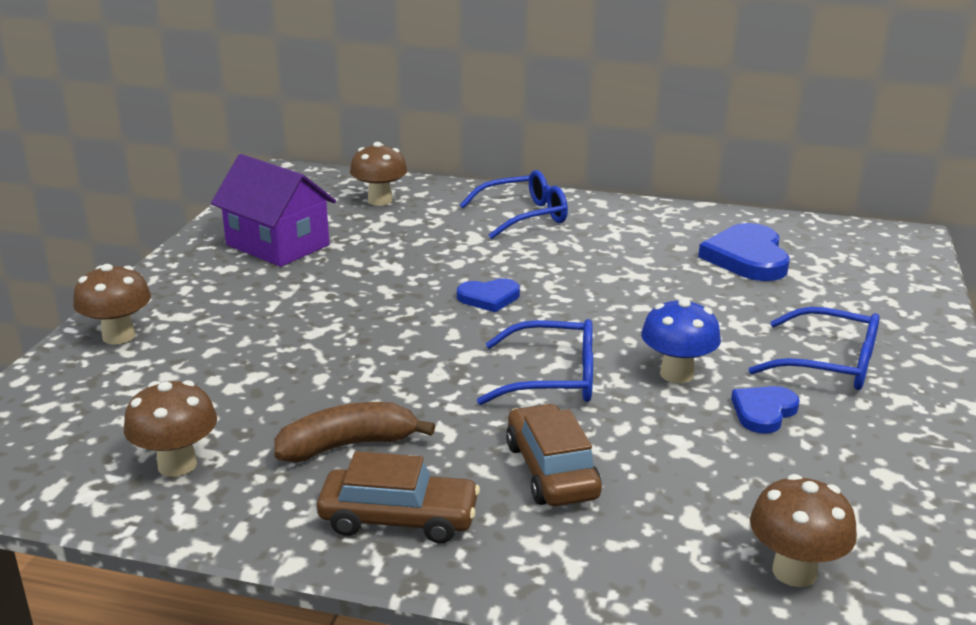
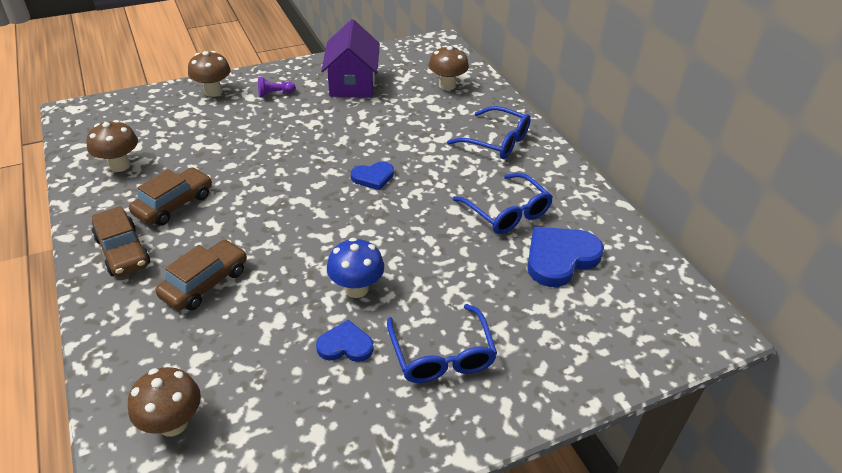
camera: 50 degrees right, 15 degrees up
brown banana [274,402,435,463] -> brown car [129,167,212,226]
blue heart [457,279,520,312] -> blue heart turned 60 degrees counterclockwise [351,162,394,190]
blue glasses [477,319,593,405] -> blue glasses moved to [452,173,553,234]
none -> purple pawn [258,76,295,97]

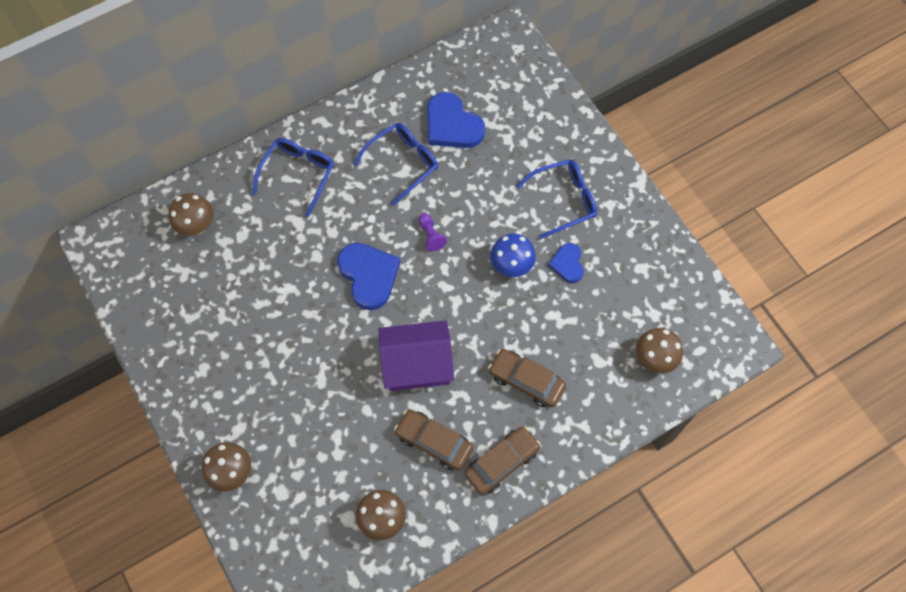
camera: 95 degrees left, 25 degrees up
purple pawn [258,76,295,97] -> purple pawn moved to [418,213,447,251]
purple house [321,19,380,98] -> purple house moved to [379,321,454,391]
blue heart [351,162,394,190] -> blue heart [337,243,400,310], size x1.73

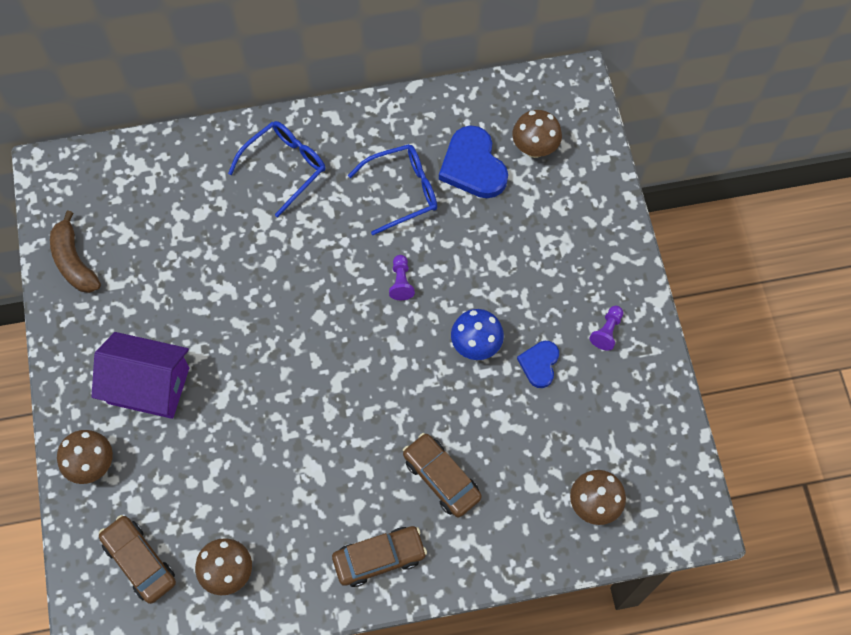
camera: 20 degrees right, 0 degrees up
brown mushroom [168,193,213,236] -> brown mushroom moved to [512,110,562,158]
blue heart [337,243,400,310] -> none
purple house [379,321,454,391] -> purple house moved to [92,332,189,419]
brown car [394,409,473,470] -> brown car moved to [99,515,176,604]
blue glasses [516,159,597,239] -> none
none -> brown banana [50,210,101,293]
none -> purple pawn [589,306,623,351]

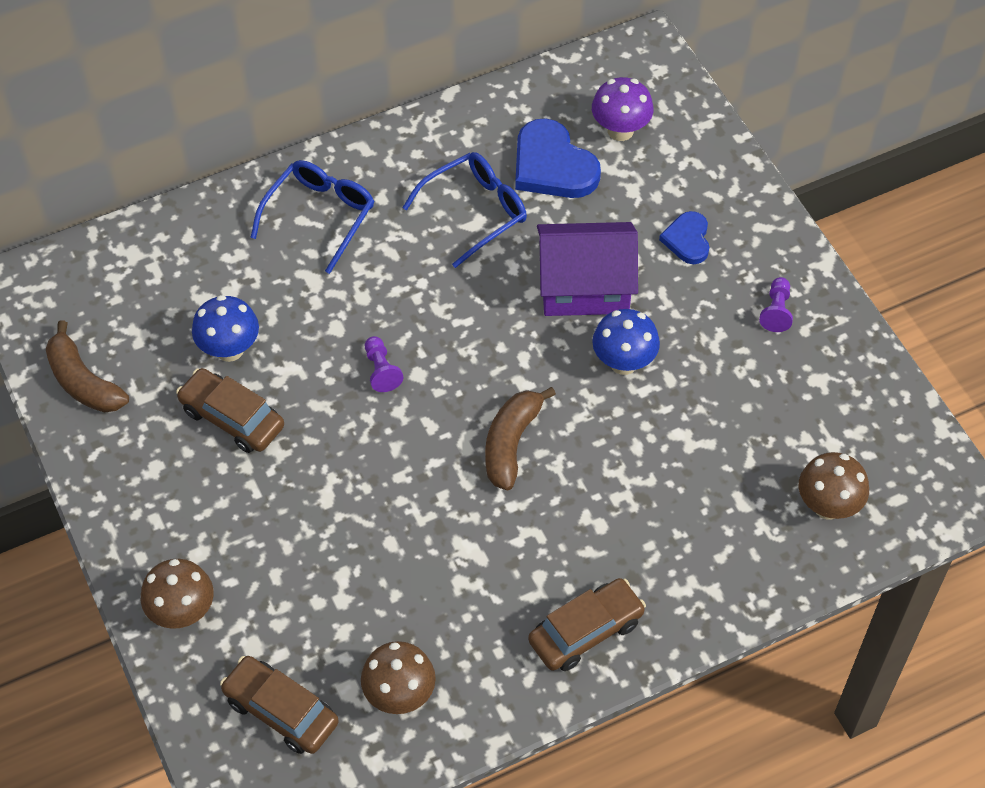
camera: 15 degrees left, 10 degrees down
purple house [92,332,189,419] -> purple house moved to [537,222,638,316]
purple pawn [389,255,415,300] -> purple pawn moved to [365,336,404,392]
brown car [403,433,482,517] -> brown car moved to [176,368,284,453]
brown mushroom [512,110,562,158] -> purple mushroom [592,77,654,141]
blue heart [517,341,559,388] -> blue heart moved to [659,211,709,264]
none -> blue mushroom [192,295,259,362]
none -> brown banana [485,387,556,490]

